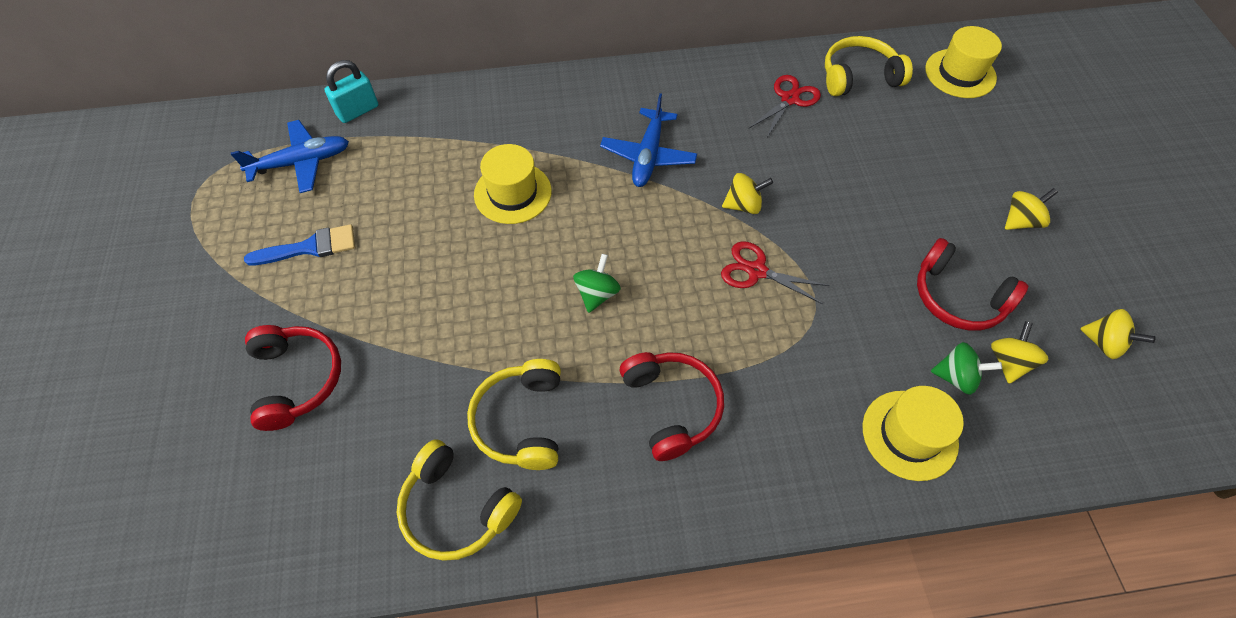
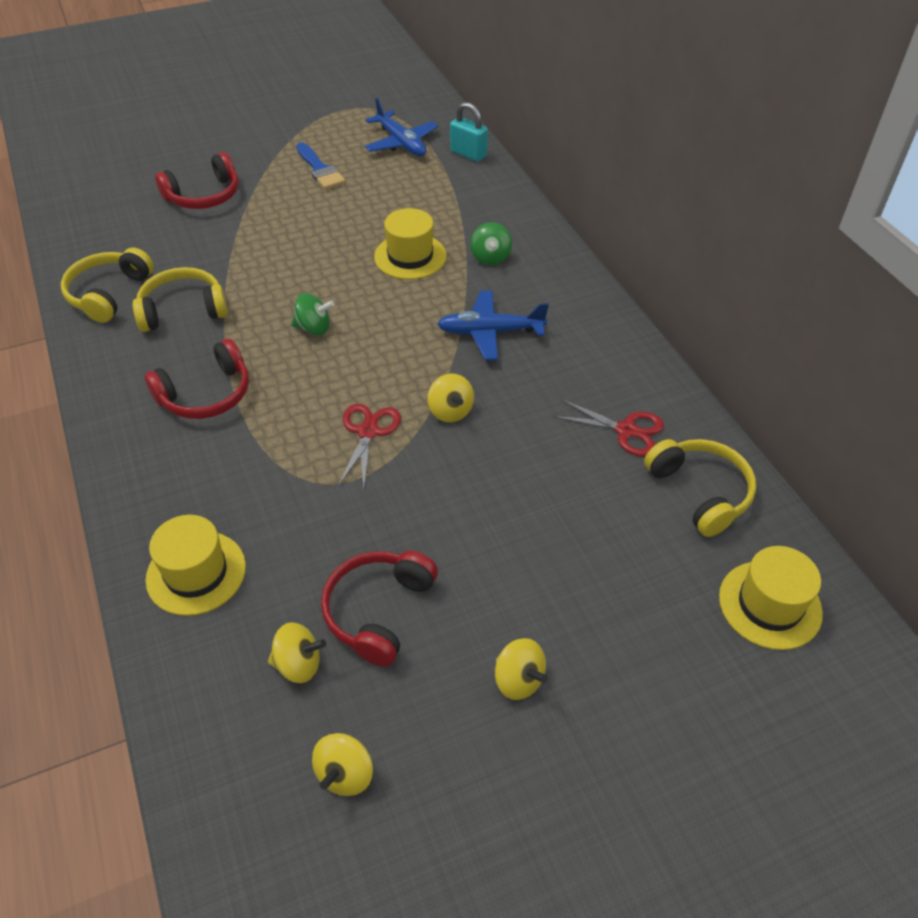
camera: 75 degrees right, 10 degrees down
green spinning top [931,342,1002,395] -> green spinning top moved to [470,222,512,265]

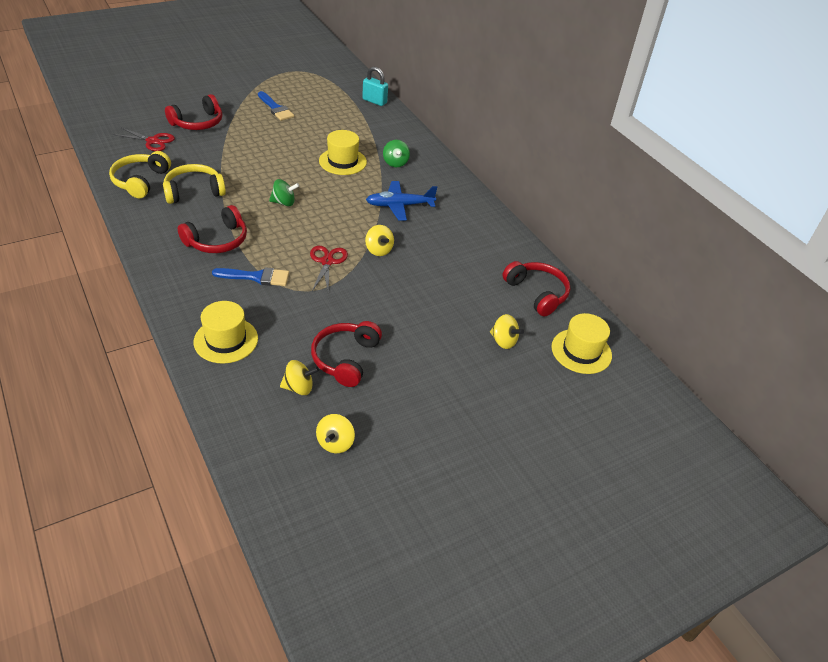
camera: 10 degrees left, 5 degrees down
blue plane [364,98,438,156] -> none
yellow spinning top [495,638,548,700] -> yellow spinning top moved to [490,314,524,349]
red scissors [552,399,664,457] -> red scissors moved to [113,127,175,151]
yellow headphones [644,439,756,537] -> red headphones [502,261,570,316]
none -> blue brush [212,267,289,286]

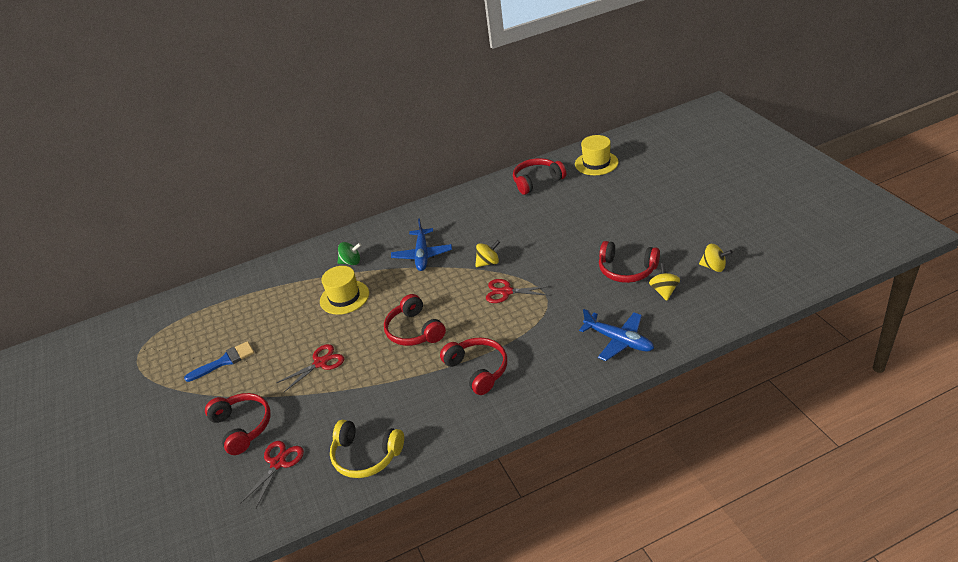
camera: 75 degrees left, 5 degrees down
yellow headphones [163,164,226,204] -> none
yellow hat [194,301,258,364] -> blue plane [579,309,654,361]
blue brush [212,267,289,286] -> none
green spinning top [269,179,299,206] -> red headphones [384,294,446,346]
turquoise padlock [362,67,388,106] -> none
yellow spinning top [490,314,524,349] -> none
none -> red scissors [276,344,344,392]

